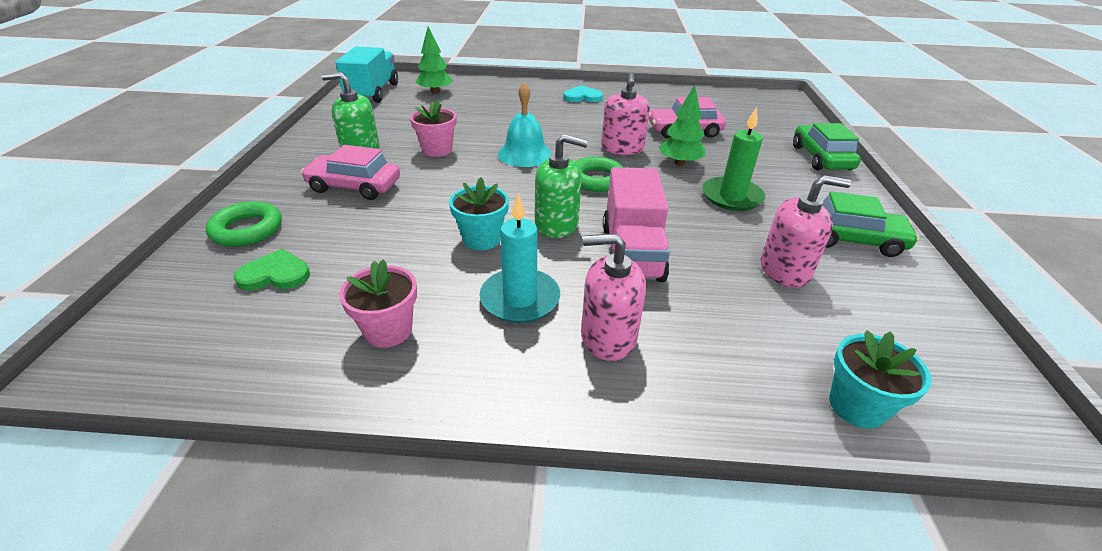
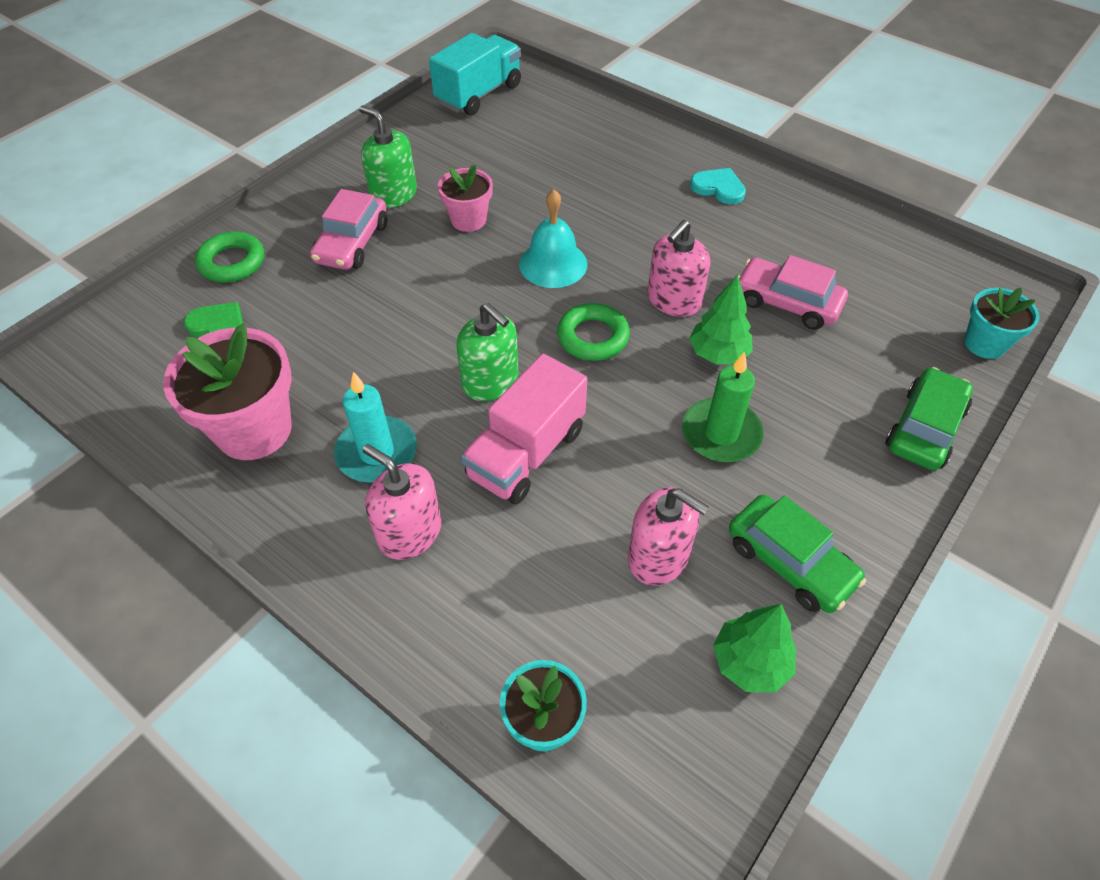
camera: 35 degrees right, 15 degrees up
pink car [301,145,400,200] -> pink car turned 120 degrees counterclockwise [310,189,388,270]
pink flower pot [339,259,417,348] -> pink flower pot [163,323,292,460], size x1.72
green tree [416,26,453,94] -> green tree moved to [713,604,796,693]
turquoise flower pot [449,177,509,250] -> turquoise flower pot moved to [964,288,1039,359]

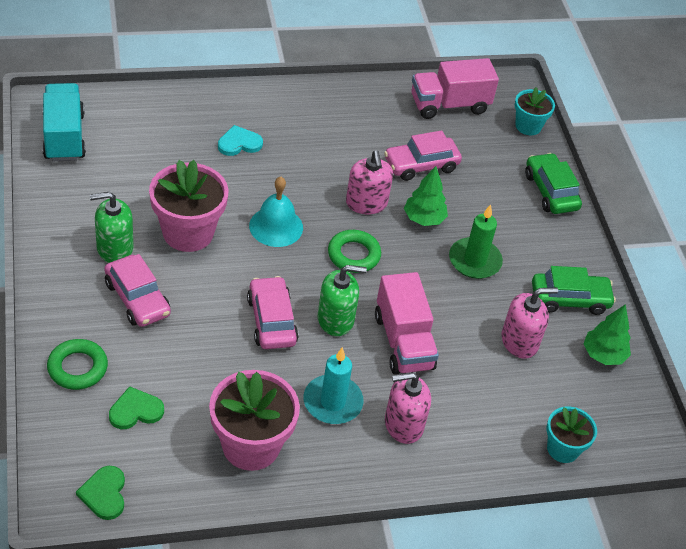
camera: 55 degrees left, 5 degrees down
pink flower pot [438,164,493,232] -> pink flower pot [149,160,229,252], size x1.72
turquoise heart [690,168,746,204] -> turquoise heart moved to [218,125,263,156]
none -> green heart [76,466,125,520]
none -> pink car [247,276,299,349]
none -> pink truck [411,58,499,119]

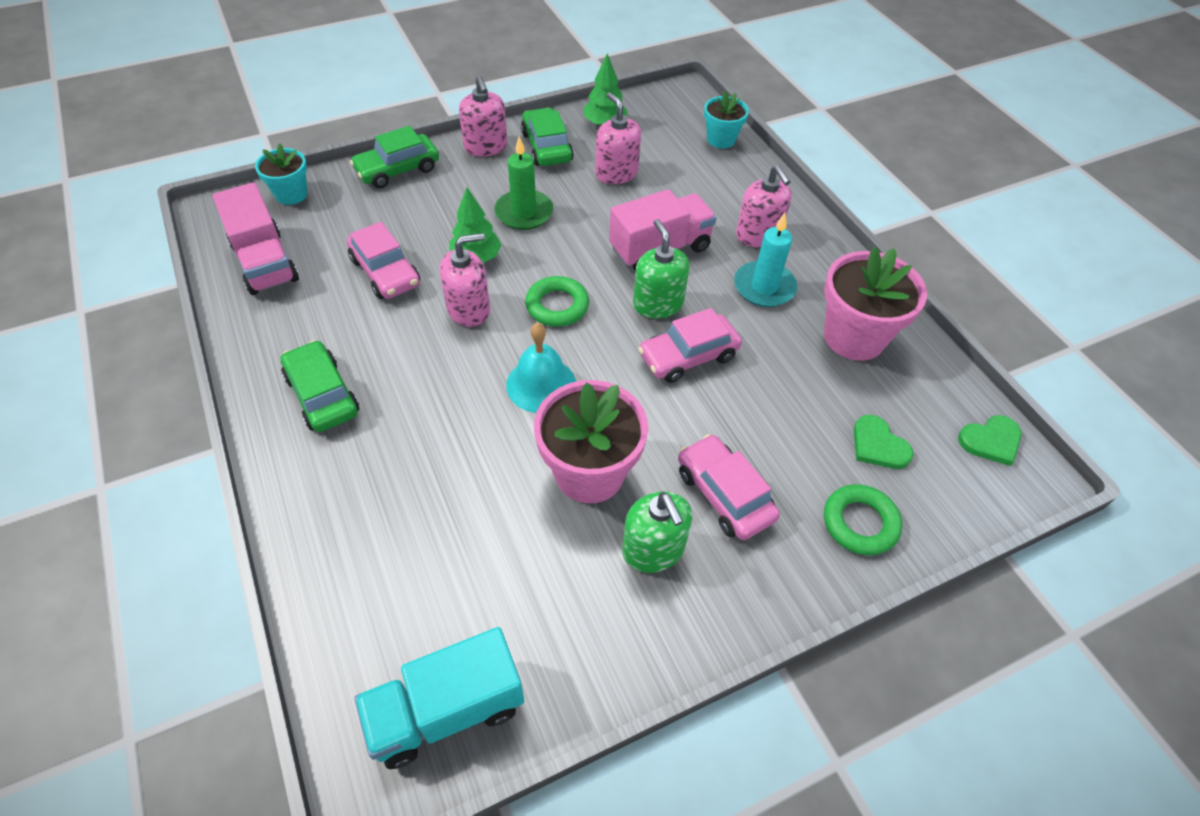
camera: 100 degrees left, 5 degrees up
pink car [104,254,171,327] -> pink car turned 75 degrees counterclockwise [678,434,780,540]
turquoise heart [218,125,263,156] -> none
none -> green car [281,340,359,432]
none -> pink soap dispenser [459,76,508,157]

